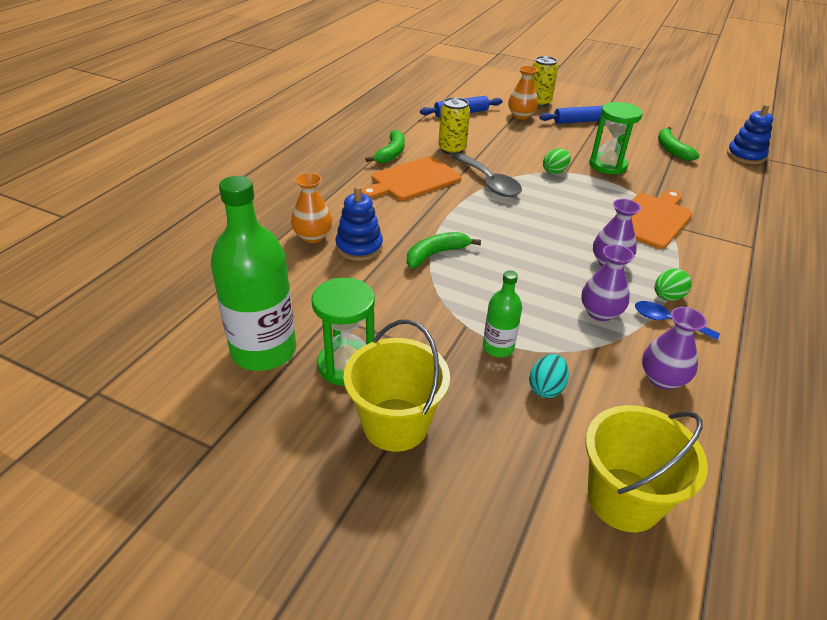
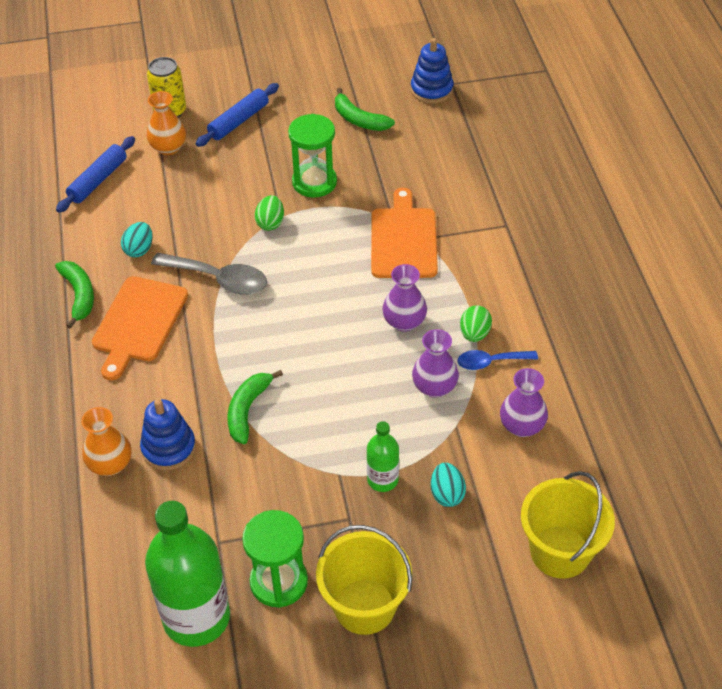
camera: 35 degrees left, 10 degrees up
yellow can [438,97,470,155] -> turquoise egg [121,222,153,257]

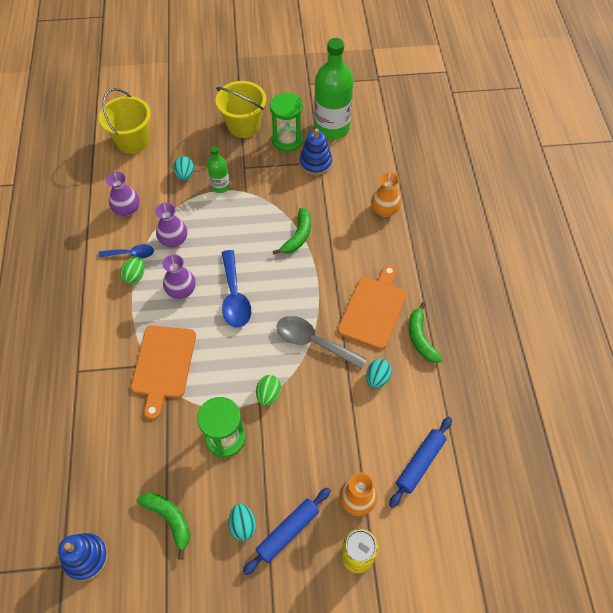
camera: 175 degrees left, 10 degrees up
blue stacking toy [140,399,196,471] -> blue stacking toy moved to [300,128,332,176]
none -> blue spoon [222,250,251,328]
none -> turquoise egg [229,503,256,541]

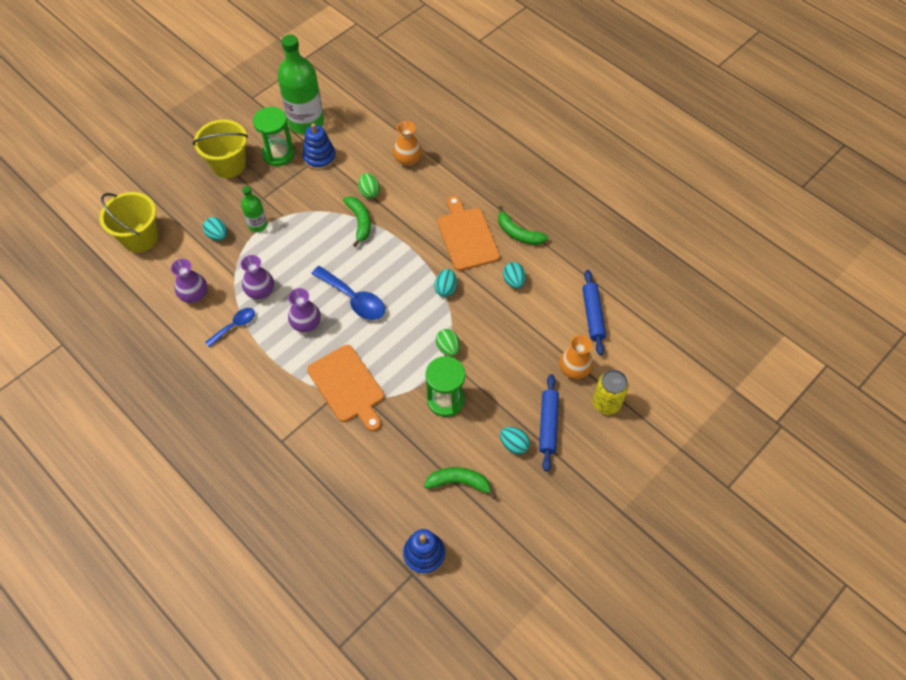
camera: 40 degrees left, 0 degrees up
green egg [120,256,145,284] -> green egg moved to [358,173,380,199]
grey spoon [277,316,367,370] -> turquoise egg [435,269,457,297]

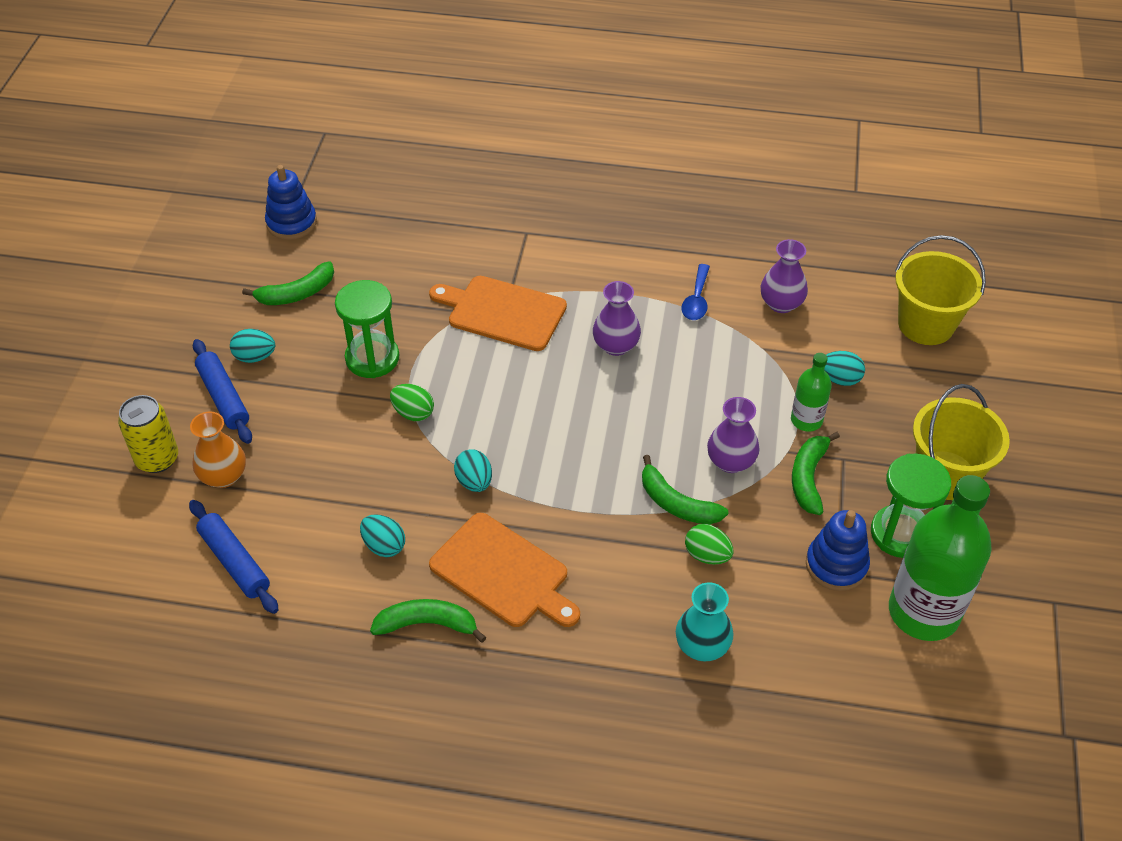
camera: 145 degrees right, 10 degrees down
purple vase [241,255,274,299] -> purple vase moved to [707,397,760,473]
blue spoon [311,266,385,320] -> none
orange vase [393,121,422,166] -> turquoise vase [676,582,733,661]
none -> green banana [792,432,840,515]

